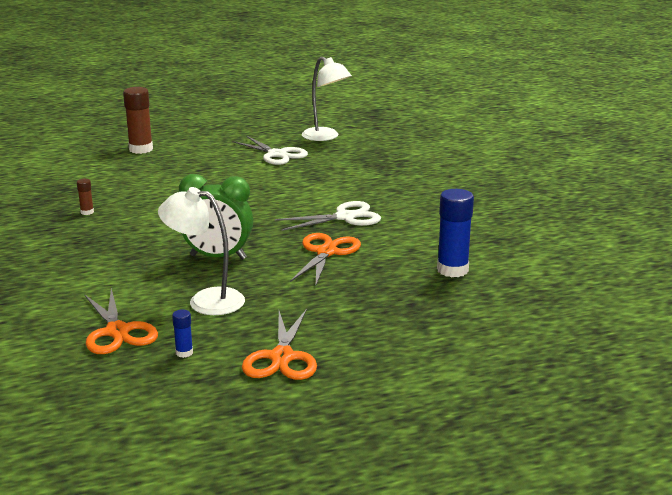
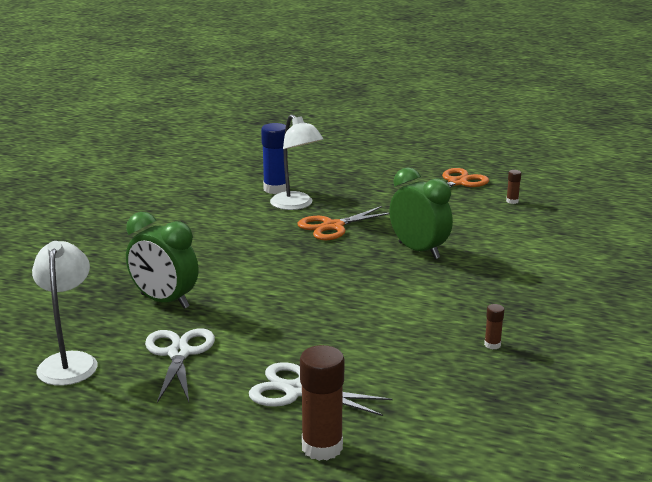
camera: 140 degrees left, 0 degrees up
orange scissors [84,288,158,354] -> none
white lamp [158,187,245,315] -> white lamp moved to [270,114,323,210]
blue glue stick [172,309,193,358] -> brown glue stick [506,170,521,204]
white scissors [275,201,381,231] -> white scissors moved to [249,362,393,416]
none -> green clock [126,212,199,309]

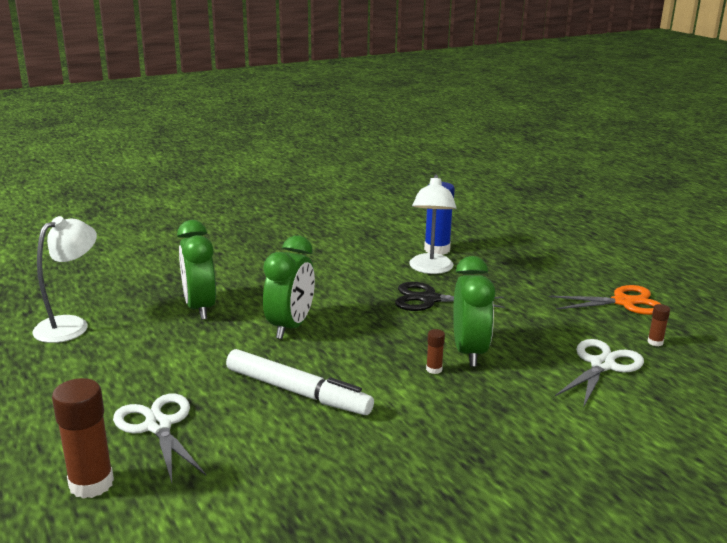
camera: 40 degrees right, 0 degrees up
white scissors [145,328,215,403] -> white scissors moved to [555,339,644,408]
orange scissors [297,206,390,240] -> black scissors [395,282,505,311]
brown glue stick [484,304,504,349] -> brown glue stick moved to [426,329,445,374]
none -> white marker [226,349,374,415]
none -> green clock [263,235,315,339]

